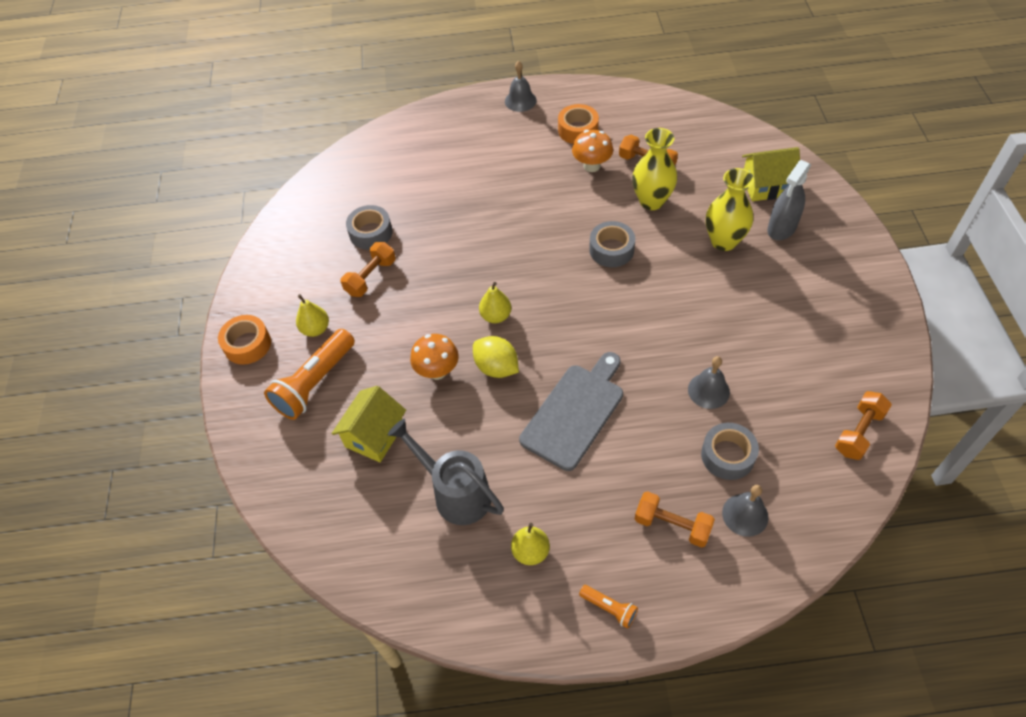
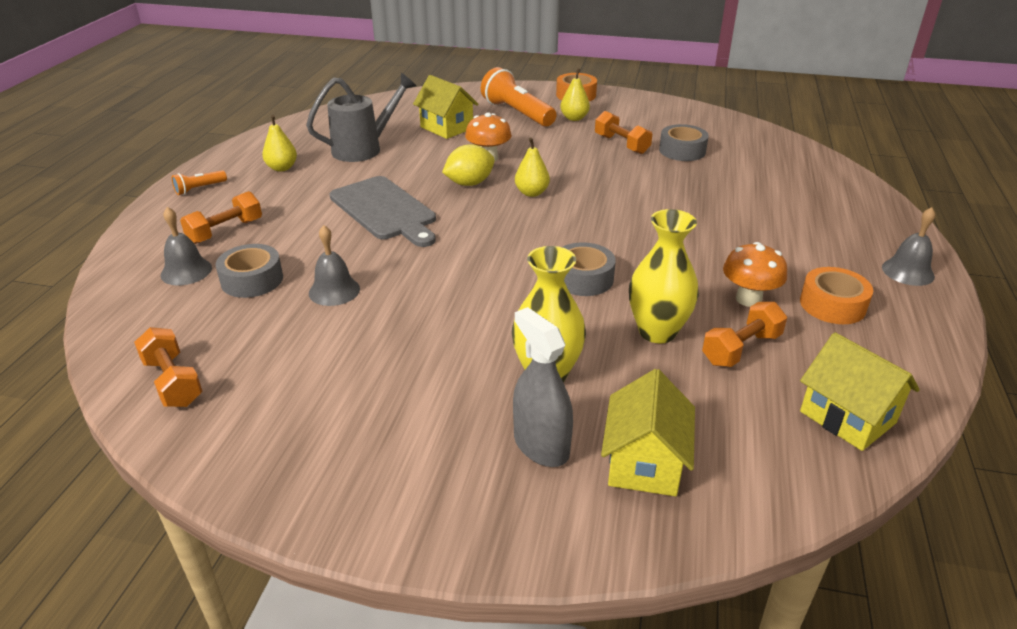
camera: 105 degrees right, 20 degrees down
none -> yellow house [800,332,920,451]

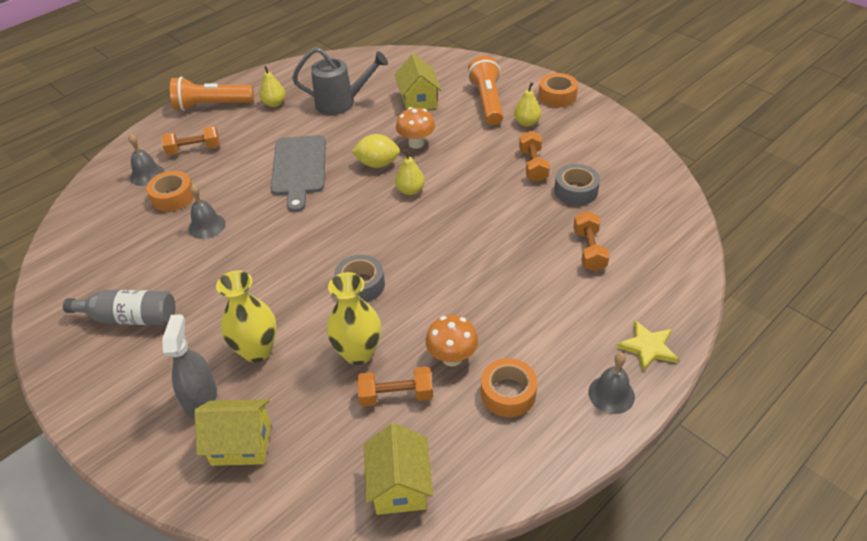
camera: 35 degrees right, 10 degrees up
orange dumbbell [134,327,203,407] -> orange dumbbell moved to [573,211,610,272]
orange flashlight [172,170,227,195] -> orange flashlight [170,77,254,111], size x2.10
grey tape [216,244,283,298] -> orange tape [146,171,194,212]
yellow house [601,369,695,496] -> yellow house turned 45 degrees clockwise [194,399,271,466]
none -> grey bottle [63,290,175,325]
none -> yellow star [616,320,679,372]

